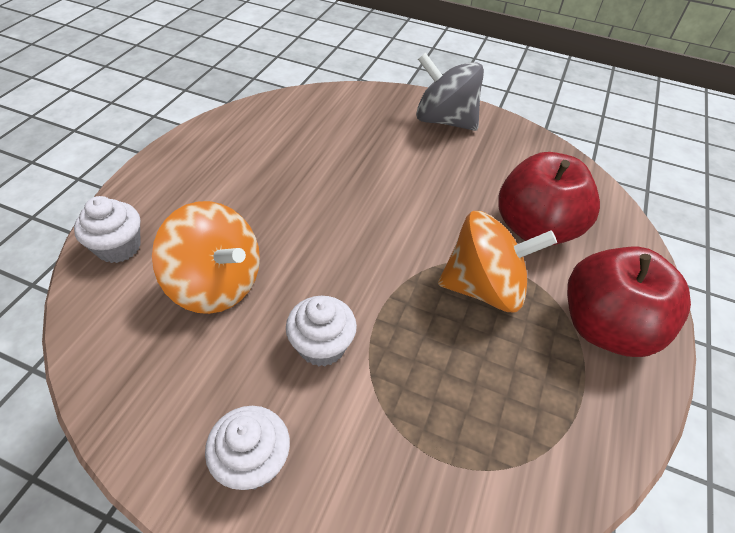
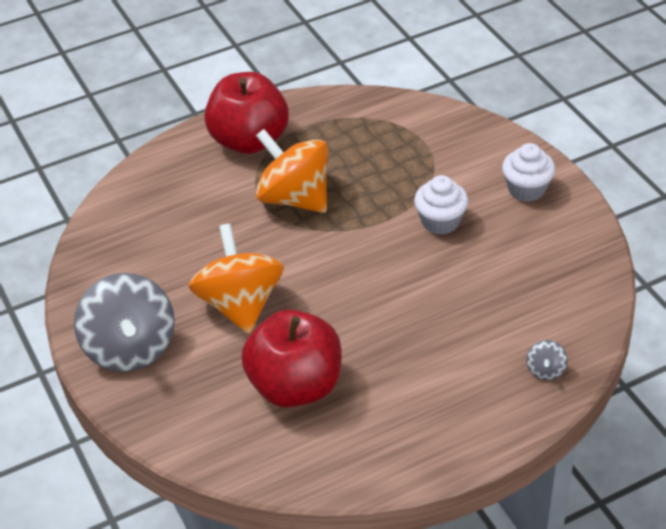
camera: 135 degrees left, 5 degrees down
white cupcake [74,196,141,263] -> grey spinning top [526,340,568,380]
orange spinning top [152,201,260,314] -> orange spinning top moved to [189,223,284,334]
red apple [499,152,600,245] -> red apple moved to [241,309,341,408]

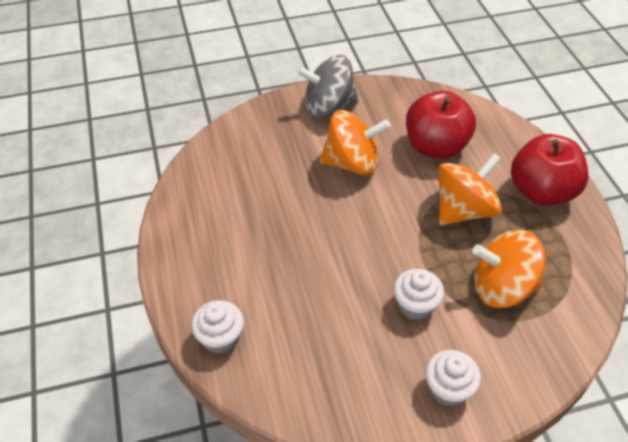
camera: 100 degrees right, 5 degrees up
red apple [241,309,341,408] -> red apple moved to [406,91,476,159]
grey spinning top [526,340,568,380] -> white cupcake [192,300,244,353]
none -> orange spinning top [472,230,546,308]

